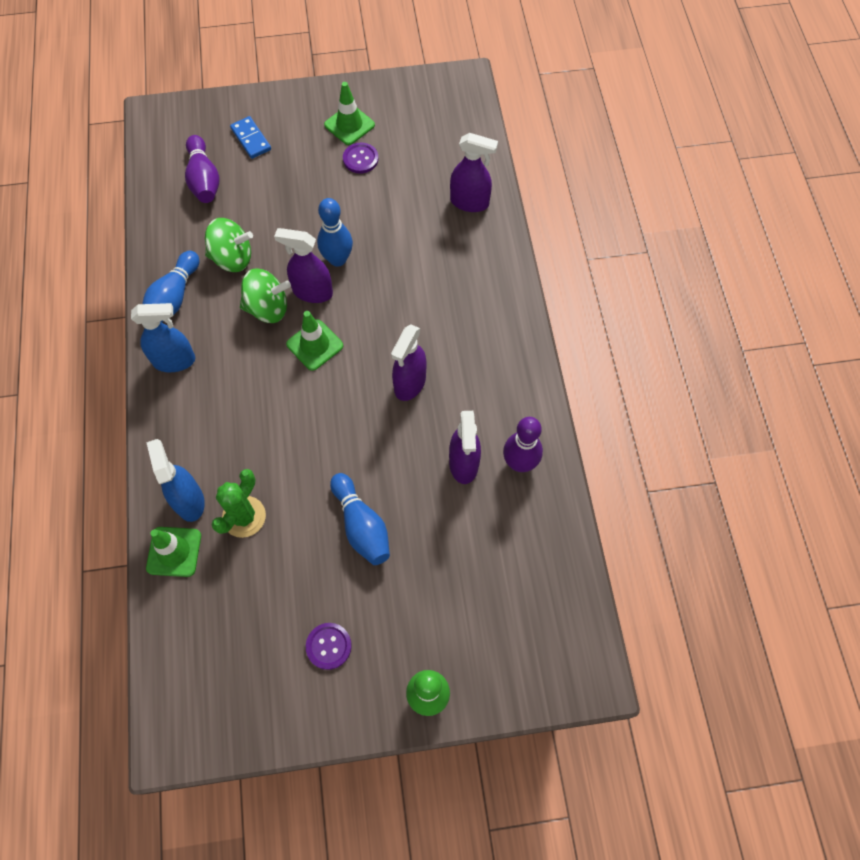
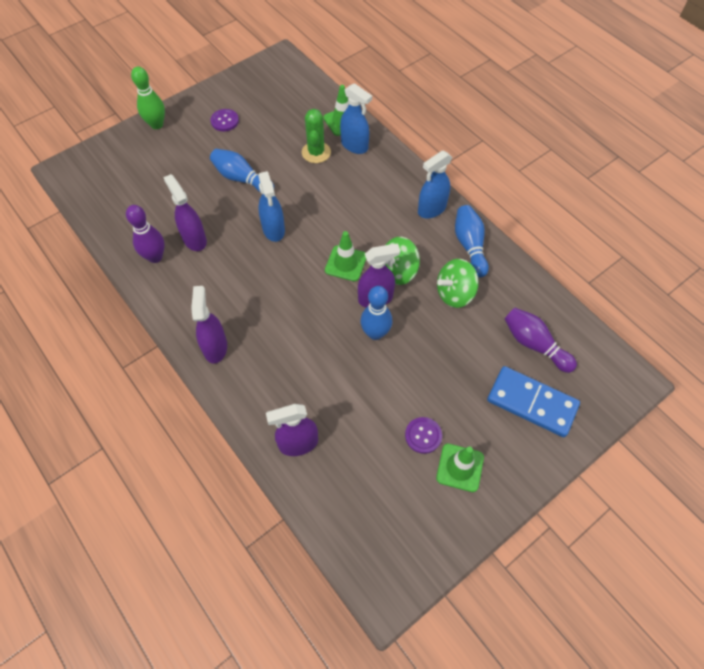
camera: 150 degrees right, 5 degrees down
blue domino [230,116,271,159] -> blue domino [487,366,580,437], size x1.75
purple spray bottle [391,325,427,401] -> purple spray bottle moved to [191,286,227,364]
none -> blue spray bottle [258,171,285,242]

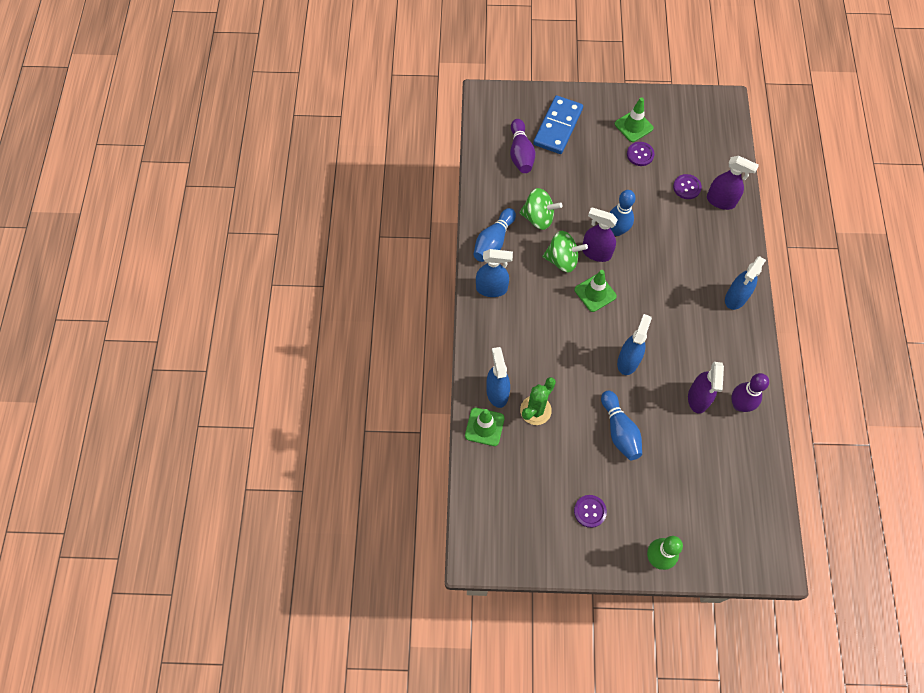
camera: 140 degrees left, 5 degrees up
purple spray bottle [191,286,227,364] -> blue spray bottle [725,256,766,310]
blue domino [487,366,580,437] -> blue domino turned 45 degrees clockwise [533,95,583,154]
none -> purple button [673,174,702,199]

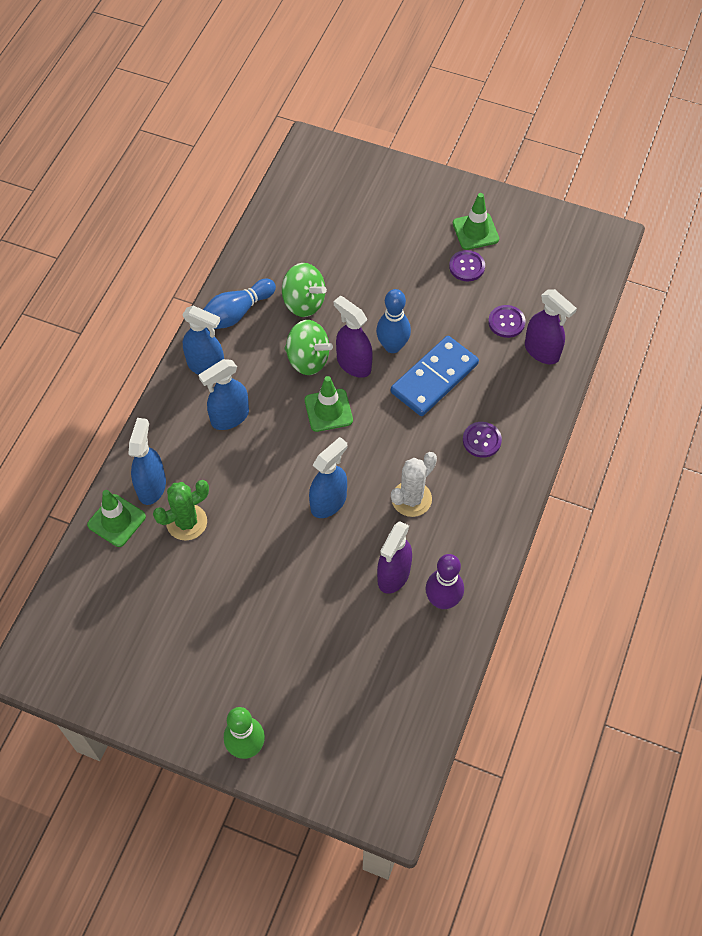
camera: 20 degrees right, 5 degrees down
purple bowling pin [510,119,535,173] -> none
blue domino [533,95,583,154] -> blue domino moved to [391,336,479,416]
purple button [574,495,607,528] -> purple button moved to [463,422,502,458]
blue bowling pin [601,390,642,460] -> none
blue spray bottle [725,256,766,310] -> blue spray bottle moved to [199,359,249,430]
none -> white cactus [391,452,437,517]

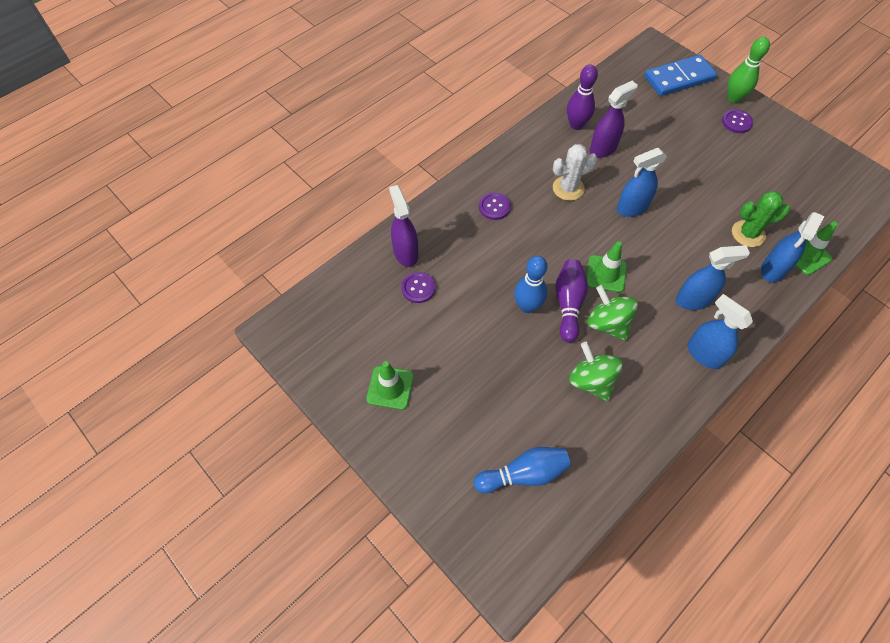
camera: 155 degrees left, 0 degrees up
blue bowling pin [203,279,276,330] -> blue bowling pin moved to [474,447,571,493]
purple spray bottle [334,296,373,378] -> purple bowling pin [555,259,588,342]
blue domino [391,336,479,416] -> blue domino moved to [644,55,717,96]
purple button [449,250,485,281] -> purple button moved to [722,109,753,133]

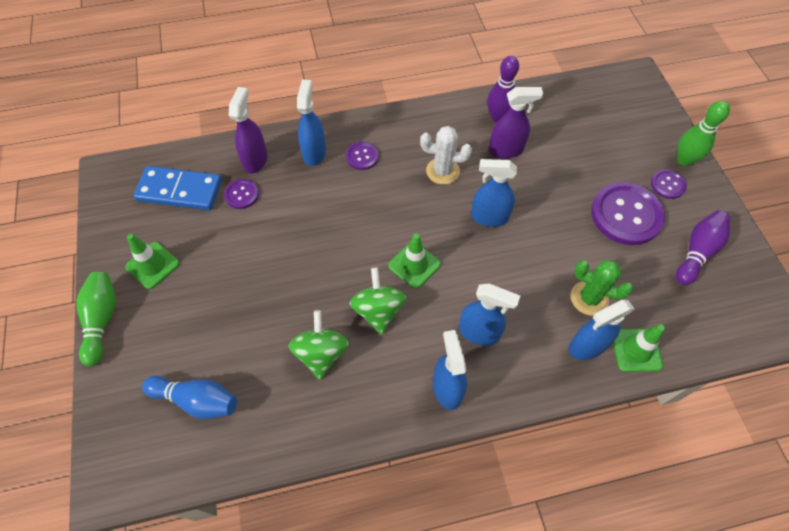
camera: 30 degrees right, 0 degrees up
blue bowling pin [514,256,547,313] -> none
purple bowling pin [555,259,588,342] -> purple bowling pin moved to [676,210,730,285]
blue domino [644,55,717,96] -> blue domino moved to [134,166,222,210]
none -> green bowling pin [76,272,116,366]
none -> blue spray bottle [297,80,326,166]
none -> purple button [591,182,665,245]

